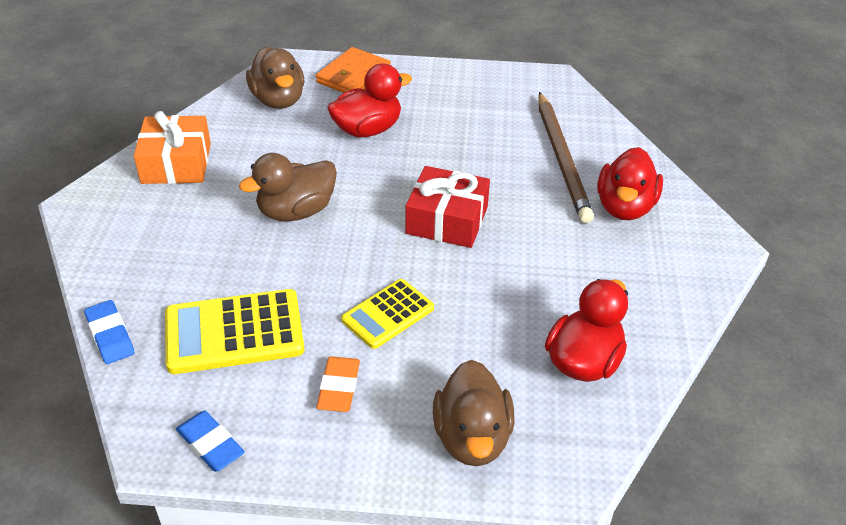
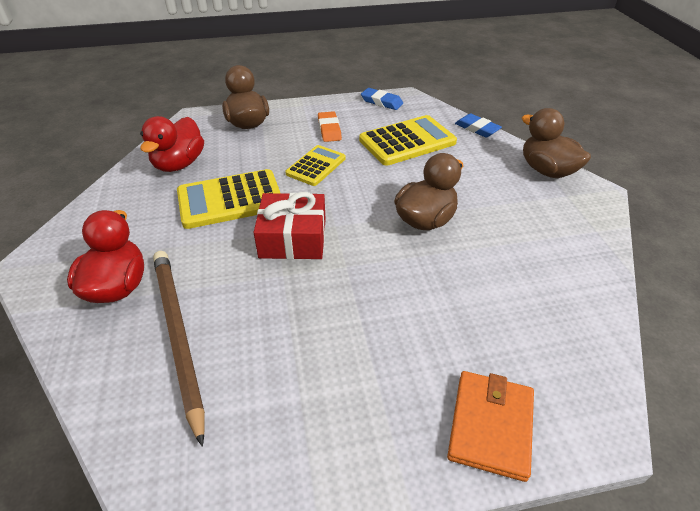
camera: 165 degrees right, 0 degrees up
orange gift [134,111,211,184] -> none
brown duck [246,47,304,109] -> brown duck moved to [522,108,591,178]
red duck [327,63,412,138] -> none
none -> yellow calculator [177,169,280,229]

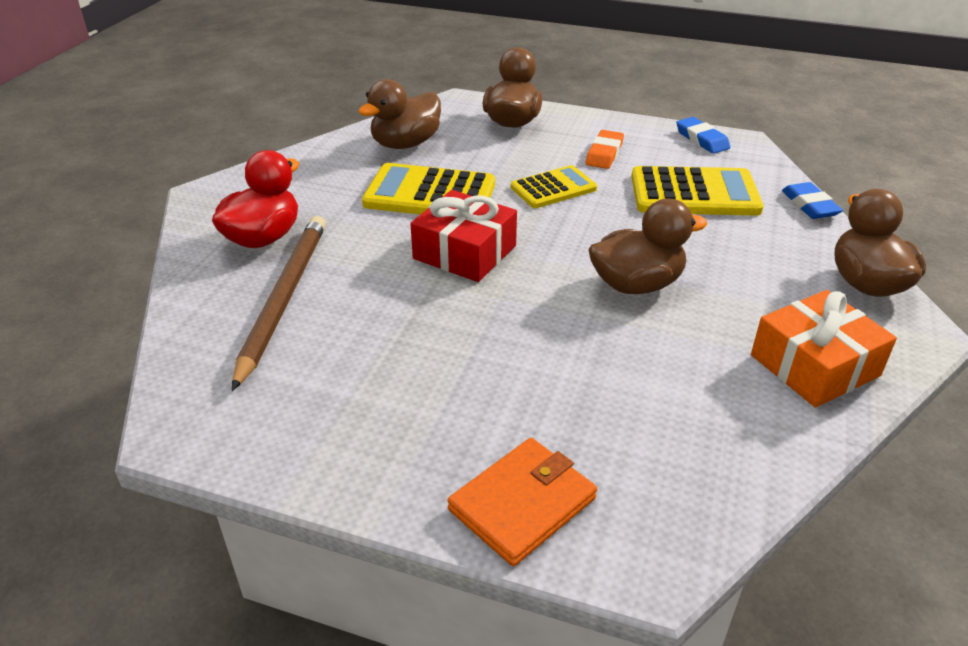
camera: 30 degrees right, 5 degrees down
red duck [140,116,204,172] -> brown duck [358,79,441,149]
none -> orange gift [751,290,897,408]

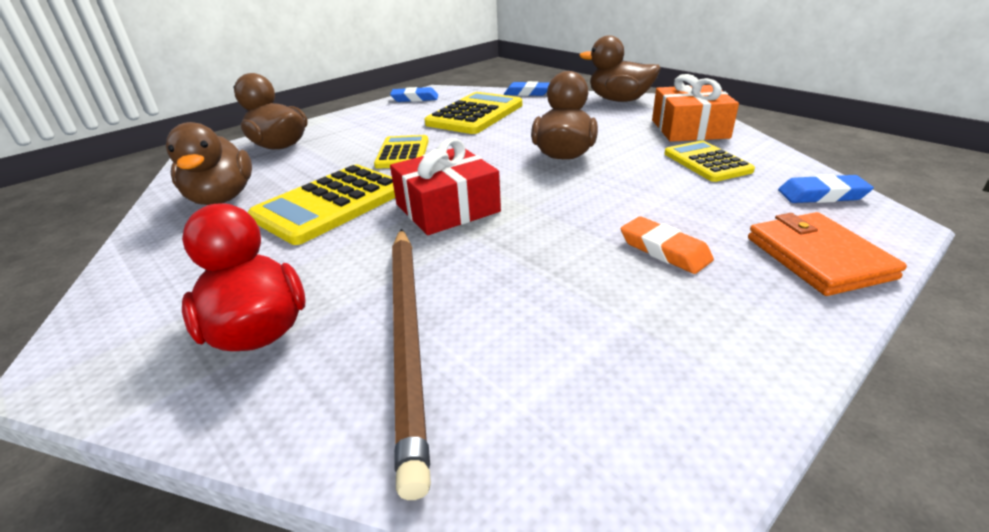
camera: 60 degrees left, 5 degrees down
brown pencil [232,216,326,391] -> brown pencil turned 135 degrees counterclockwise [392,229,431,500]
orange eraser [586,130,624,169] -> orange eraser moved to [621,217,714,274]
none -> yellow calculator [664,141,755,182]
none -> blue eraser [778,174,874,203]

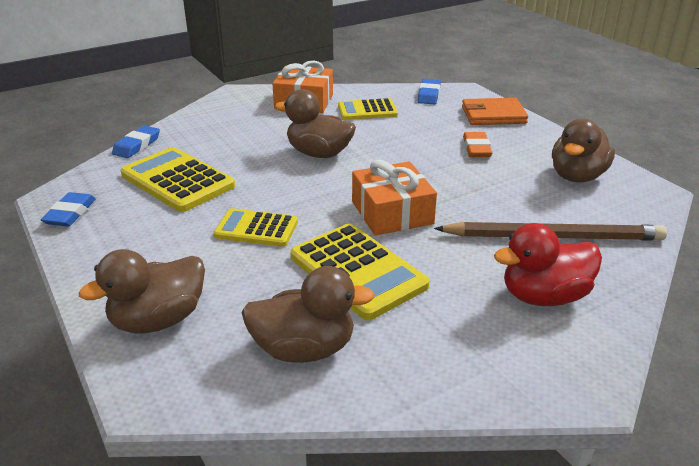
camera: 80 degrees left, 0 degrees up
red gift [390,138,501,235] -> orange gift [352,160,437,236]
brown duck [579,36,661,102] -> brown duck moved to [552,118,615,182]
orange eraser [621,217,714,274] -> orange eraser turned 60 degrees counterclockwise [463,132,492,157]

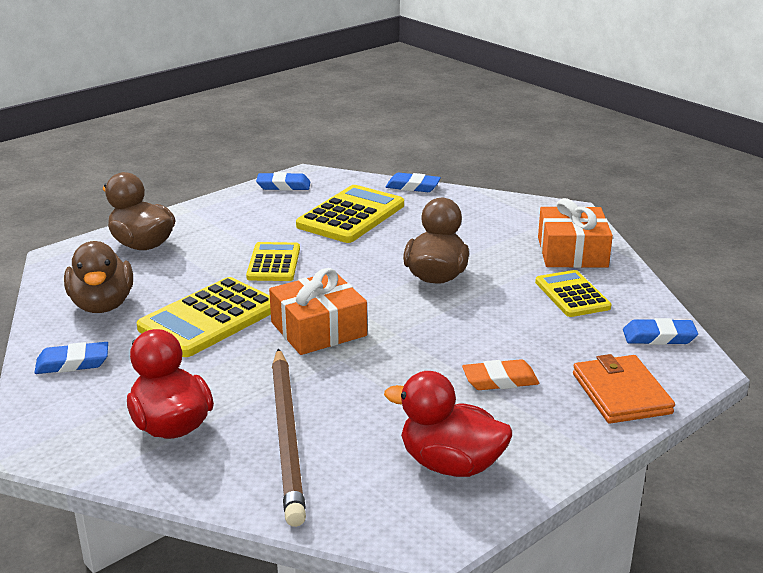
camera: 80 degrees right, 5 degrees down
brown duck [552,118,615,182] -> red duck [384,371,512,477]
none -> blue eraser [34,342,108,374]

